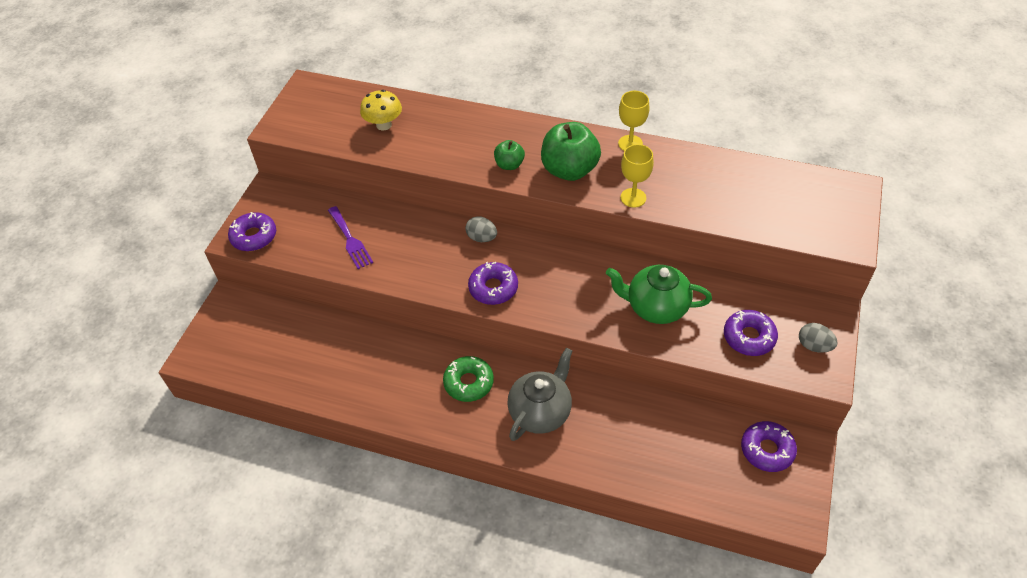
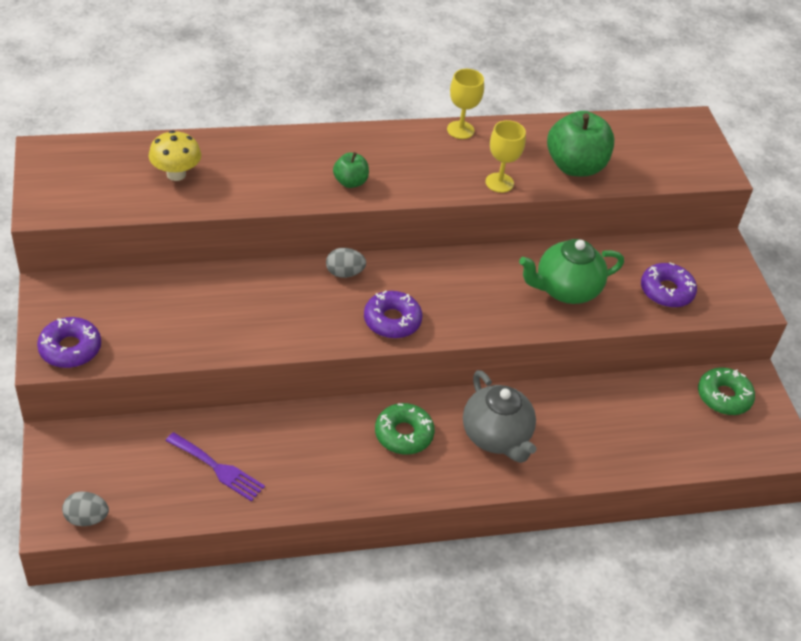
camera: 35 degrees left, 5 degrees down
purple fork [328,206,373,269] -> purple fork moved to [166,432,265,502]
grey teapot [507,348,572,441] -> grey teapot turned 150 degrees clockwise [463,370,536,463]
green apple [541,122,601,181] -> green apple moved to [547,111,614,177]
purple donut [741,421,797,472] -> green donut [698,367,755,415]
grey egg [799,323,838,353] -> grey egg moved to [62,491,109,526]

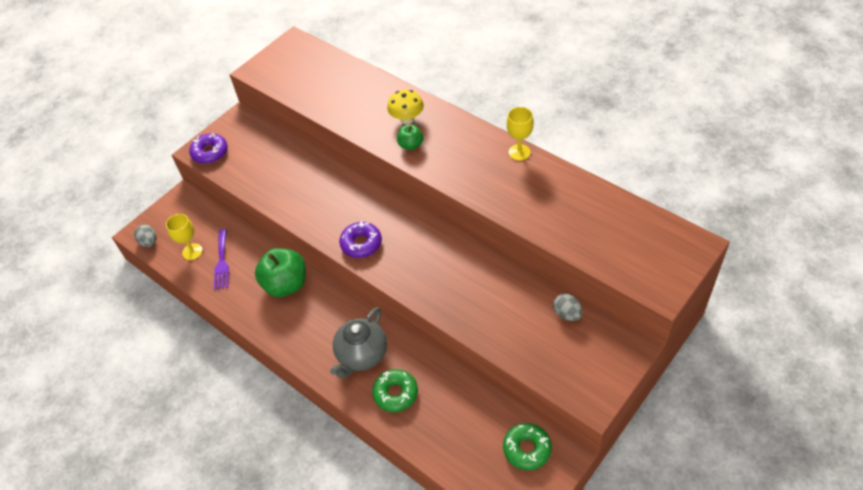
camera: 60 degrees right, 5 degrees up
yellow mushroom [148,131,201,181] -> yellow mushroom moved to [387,90,424,125]
grey egg [326,248,366,278] -> grey egg moved to [553,294,583,321]
green donut [375,403,435,455] -> green donut moved to [372,369,418,412]
yellow goblet [485,120,526,193] -> yellow goblet moved to [166,214,203,260]
green teapot [519,239,624,304] -> none
green apple [547,111,614,177] -> green apple moved to [255,248,306,297]
purple donut [641,263,697,308] -> none

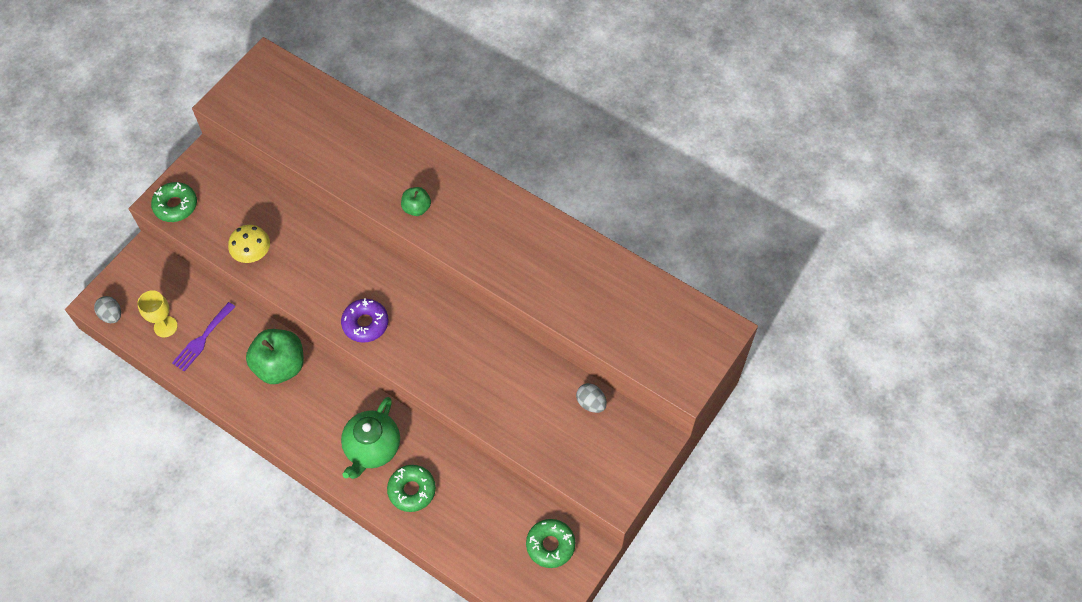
camera: 10 degrees left, 10 degrees up
purple donut [189,133,228,164] -> green donut [151,182,197,222]
purple fork [214,229,229,290] -> purple fork turned 45 degrees clockwise [172,302,235,371]
grey teapot [330,307,387,378] -> green teapot [341,397,400,479]
yellow mushroom [387,90,424,125] -> yellow mushroom moved to [228,225,270,263]
yellow goblet [506,107,534,161] -> none

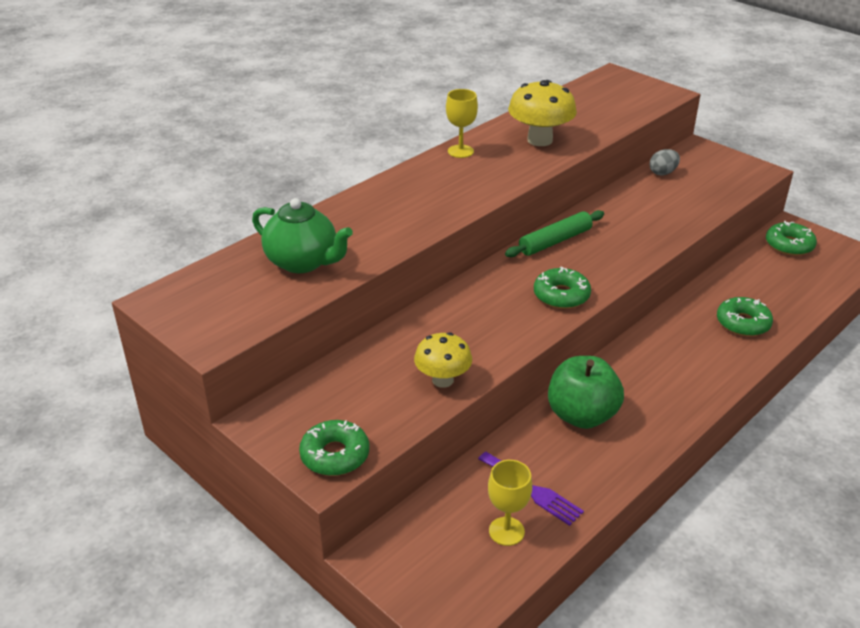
camera: 80 degrees left, 25 degrees down
grey egg [94,296,121,323] -> none
purple donut [341,299,388,343] -> green donut [534,267,591,309]
green teapot [341,397,400,479] -> green teapot moved to [252,198,353,273]
green apple [401,187,431,216] -> none
none -> yellow goblet [446,89,478,158]
none -> green rolling pin [505,210,604,257]
none -> yellow mushroom [508,80,577,146]

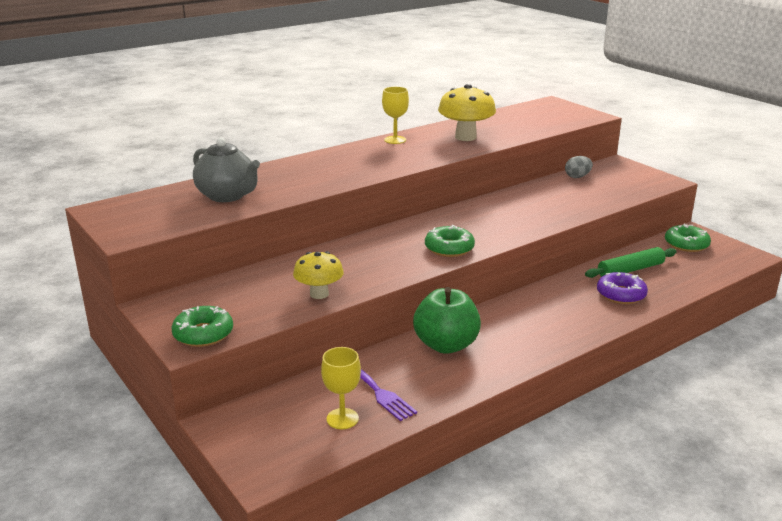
camera: 10 degrees right, 10 degrees down
green teapot [252,198,353,273] -> grey teapot [193,138,260,202]
green rolling pin [505,210,604,257] -> green rolling pin moved to [585,247,677,278]
green donut [717,297,773,336] -> purple donut [597,272,648,304]

